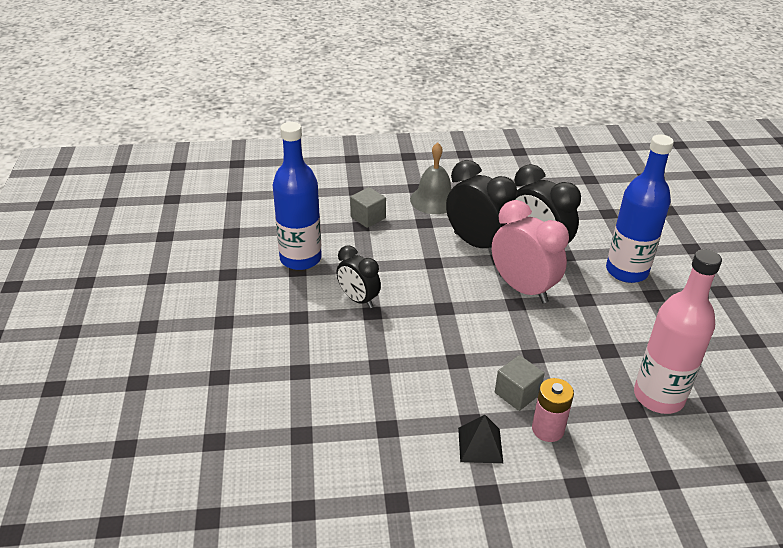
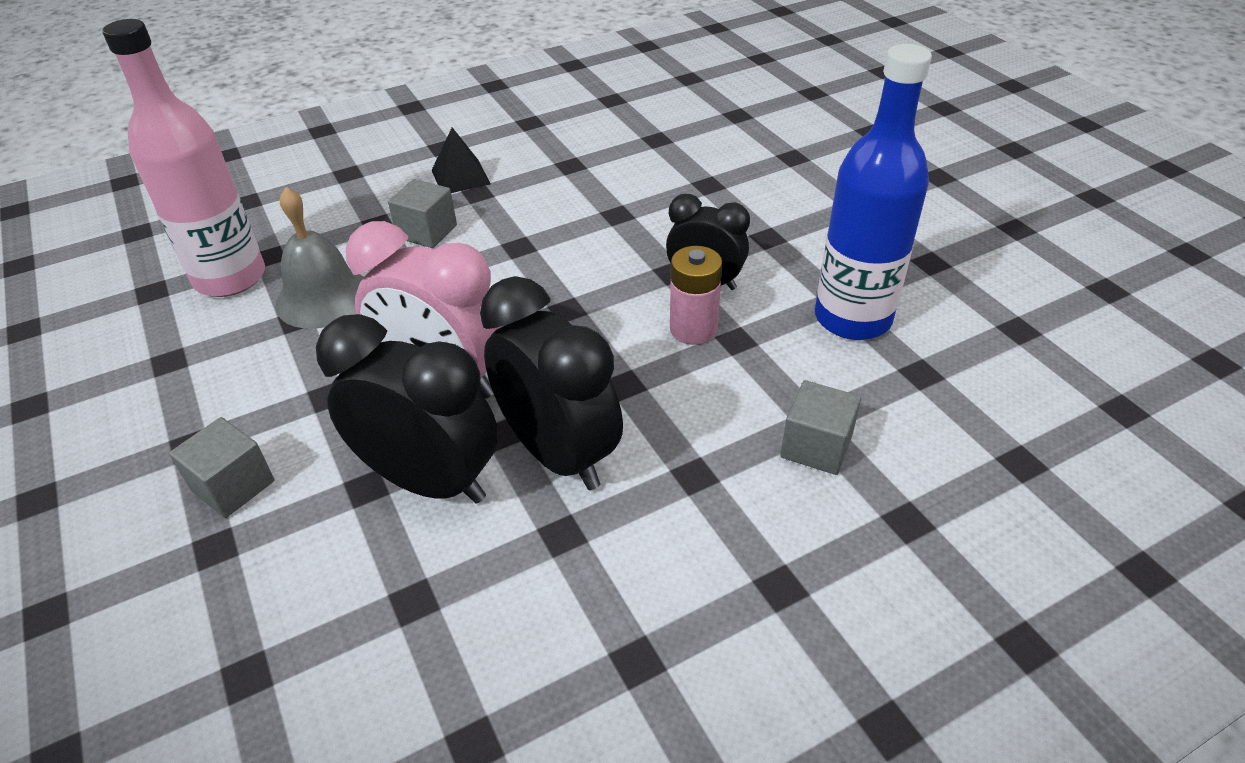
camera: 160 degrees right, 5 degrees up
grey bell [410,142,451,214] -> grey bell moved to [275,187,364,329]
black clock [446,160,517,248] -> black clock turned 150 degrees counterclockwise [480,276,623,490]
pink battery [532,378,574,442] -> pink battery moved to [670,246,722,345]
blue bottle [606,134,674,283] -> grey cube [169,417,274,518]

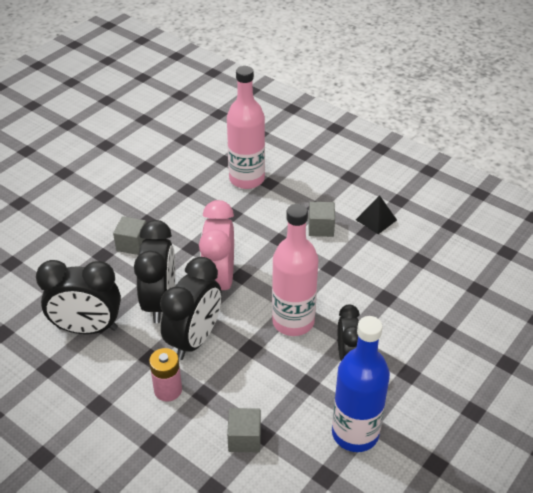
camera: 65 degrees right, 0 degrees up
grey bell [275,187,364,329] -> none
pink battery [670,246,722,345] -> pink battery moved to [149,348,182,402]
none -> black clock [36,260,121,334]
none -> pink bottle [272,204,318,336]

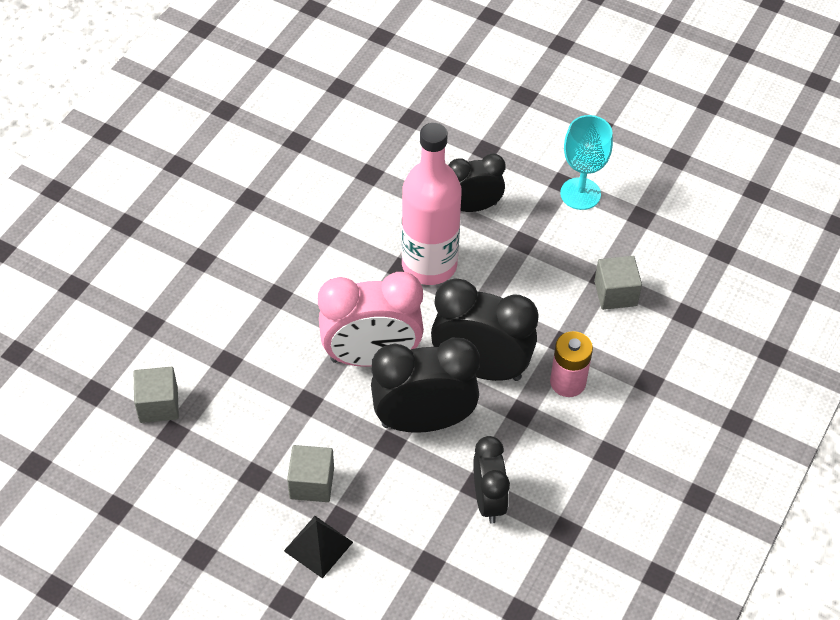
camera: 100 degrees left, 10 degrees up
black clock [36,260,121,334] -> black clock [473,436,510,524], size x0.62
pink bottle [227,66,265,189] -> none
grey cube [309,202,335,237] -> grey cube moved to [134,367,179,423]
blue bottle [332,316,390,452] -> turquoise goblet [560,115,613,210]
black pyramid [356,195,397,234] -> black pyramid moved to [284,516,353,578]

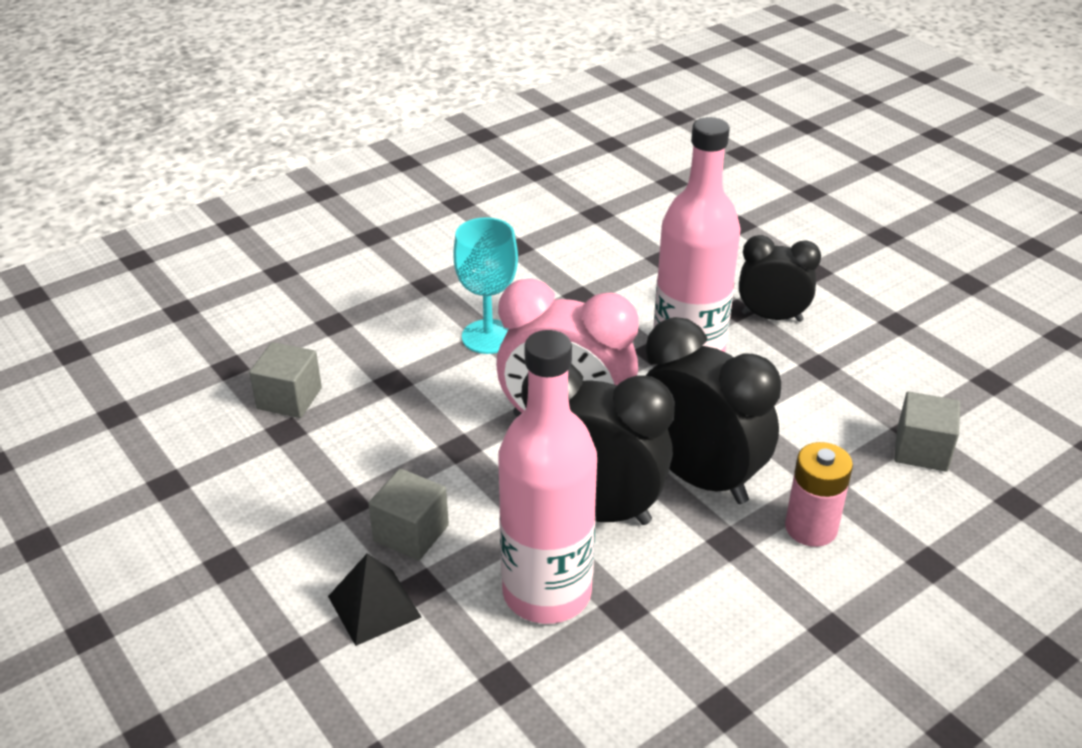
camera: 25 degrees right, 15 degrees down
black clock [473,436,510,524] -> none
turquoise goblet [560,115,613,210] -> turquoise goblet moved to [453,217,518,354]
none -> pink bottle [498,330,597,624]

